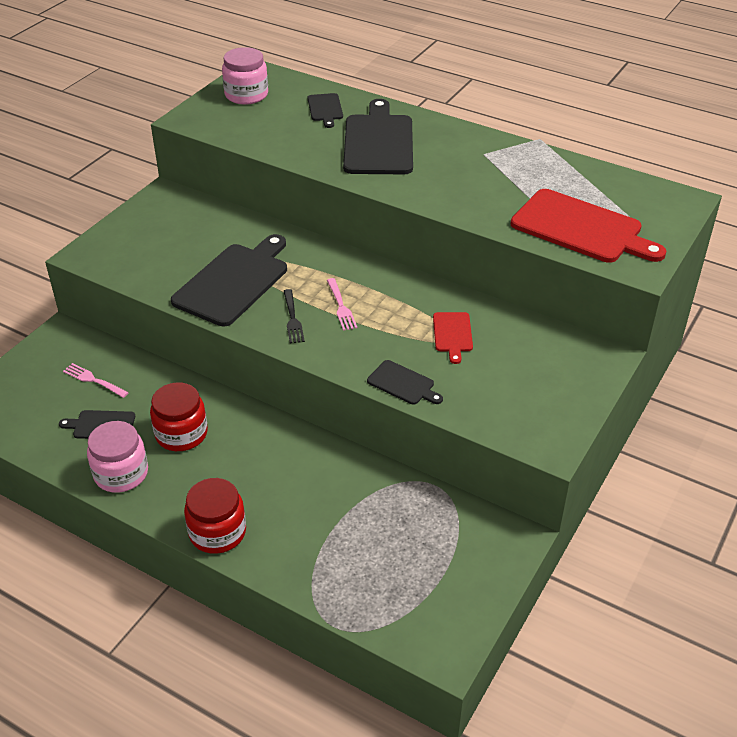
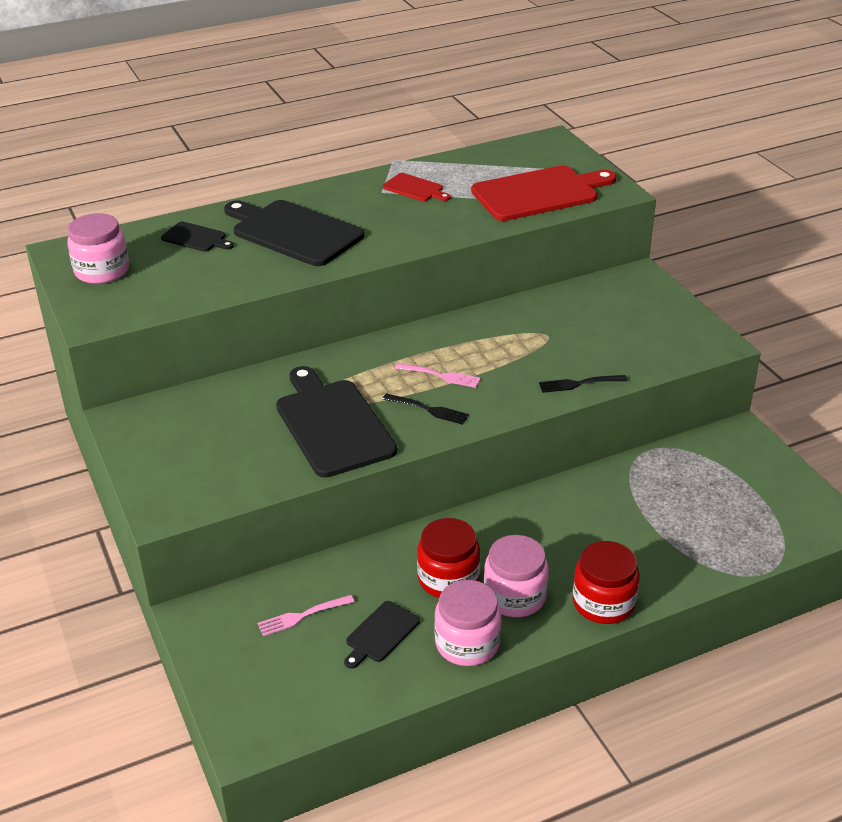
camera: 55 degrees left, 5 degrees down
black cutting board [367,360,443,405] -> black fork [539,375,627,393]
red cutting board [433,312,473,364] -> red cutting board moved to [383,173,450,201]
none -> pink jar [484,535,549,617]

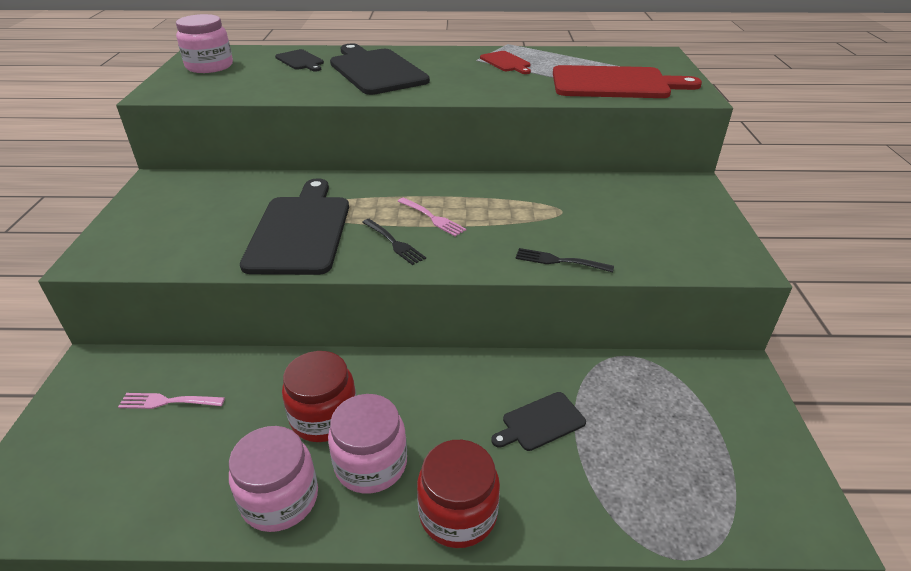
camera: 25 degrees right, 0 degrees up
black cutting board [344,601,420,669] -> black cutting board moved to [491,392,586,451]

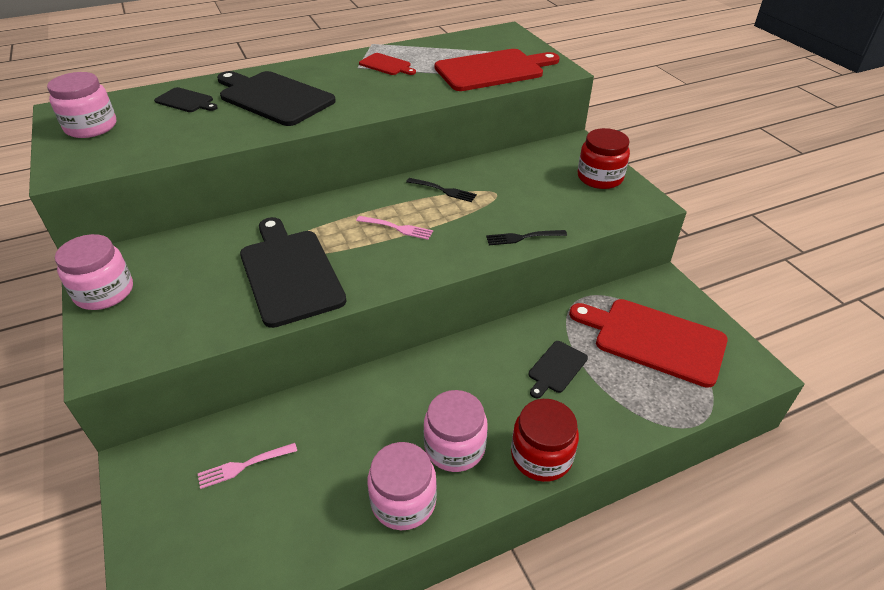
camera: 25 degrees left, 5 degrees up
red jar [282,351,356,442] -> red jar moved to [578,128,630,189]
black fork [362,219,426,265] -> black fork moved to [406,178,477,202]
none -> pink jar [55,234,133,310]
none -> red cutting board [569,299,728,388]

